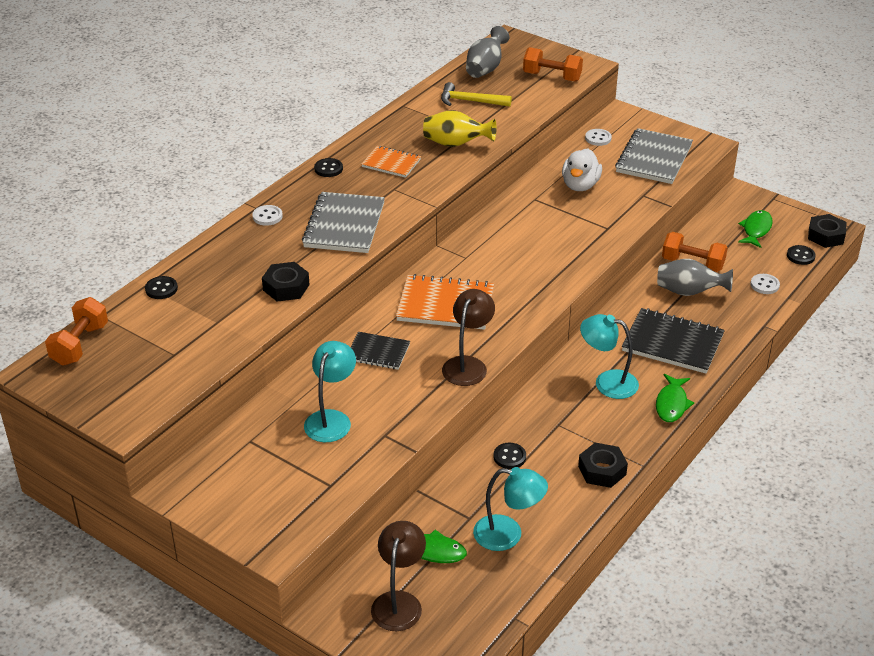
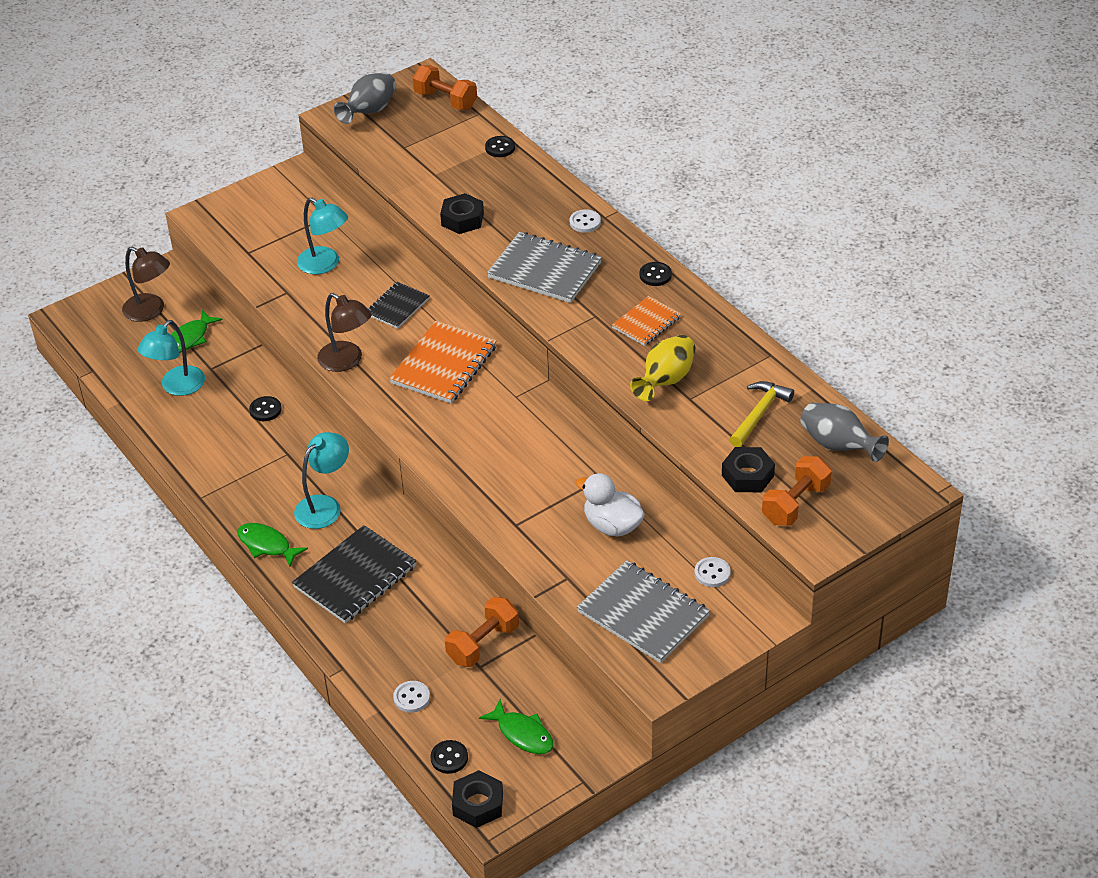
camera: 110 degrees right, 5 degrees up
black nut [578,443,628,488] -> black nut moved to [722,447,775,492]
grey vase [657,259,733,296] -> grey vase moved to [334,72,396,124]

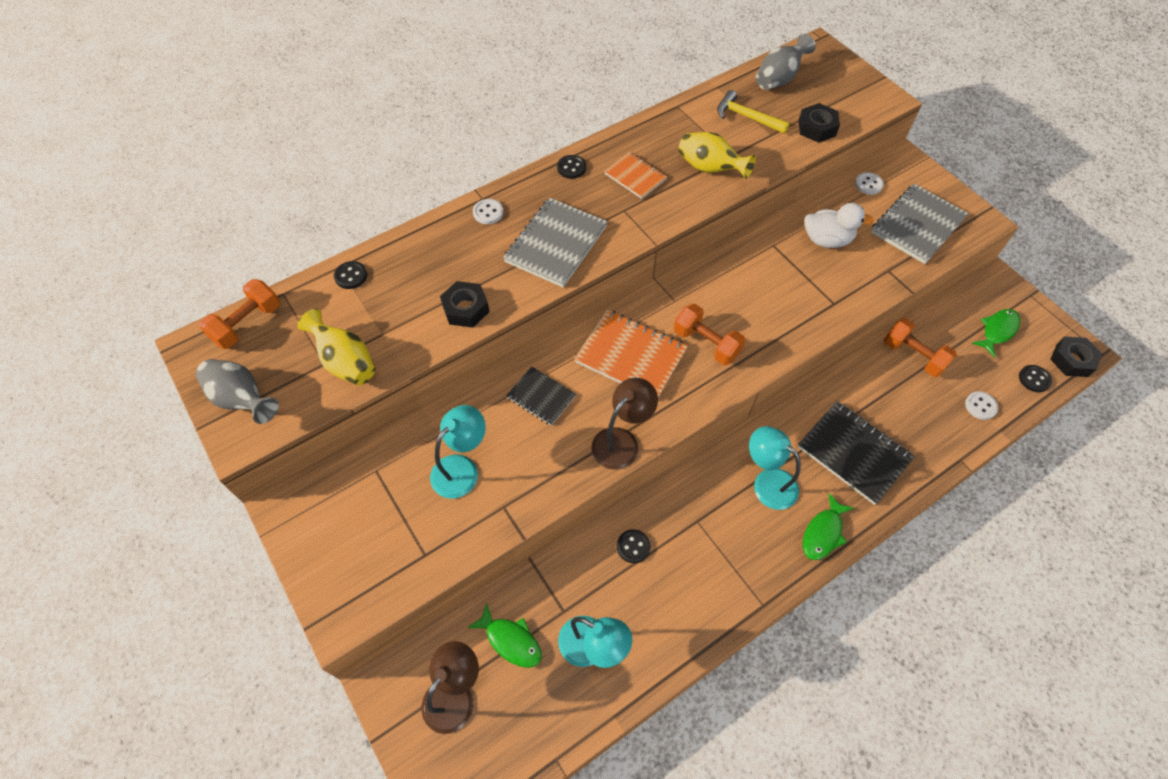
camera: 90 degrees left, 15 degrees up
white duck [575,473,645,537] -> white duck turned 120 degrees counterclockwise [804,203,874,248]
orange dumbbell [762,456,832,526] -> orange dumbbell moved to [674,304,746,365]
none -> yellow vase [297,309,376,385]

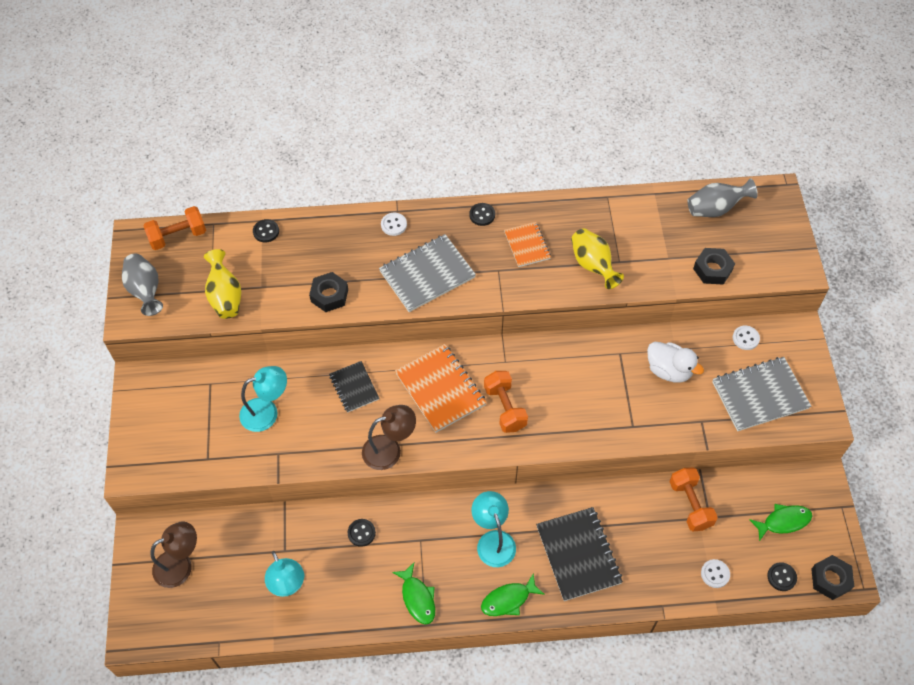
camera: 30 degrees right, 0 degrees up
green fish [467,603,542,668] -> green fish moved to [392,563,435,625]
yellow hammer [717,90,790,134] -> none

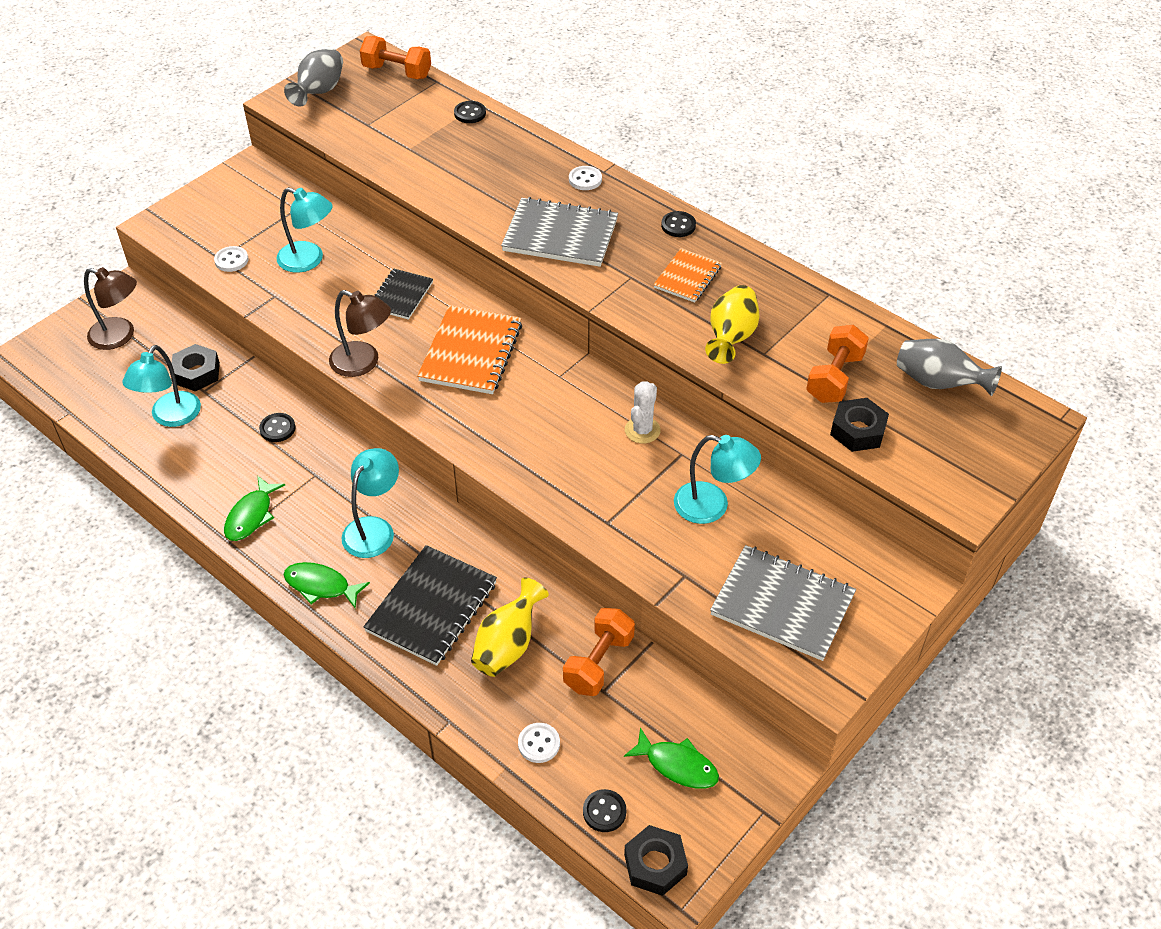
camera: 45 degrees right, 10 degrees down
yellow vase [204,249,241,319] -> yellow vase moved to [471,578,549,677]
black nut [309,272,348,312] -> black nut moved to [172,344,220,391]
orange dumbbell [484,371,528,433] -> orange dumbbell moved to [806,325,869,403]
white duck [647,342,704,383] -> turquoise lamp [674,435,761,524]
white button [733,326,760,350] -> white button moved to [214,246,248,272]
none -> white cactus [625,381,661,444]

